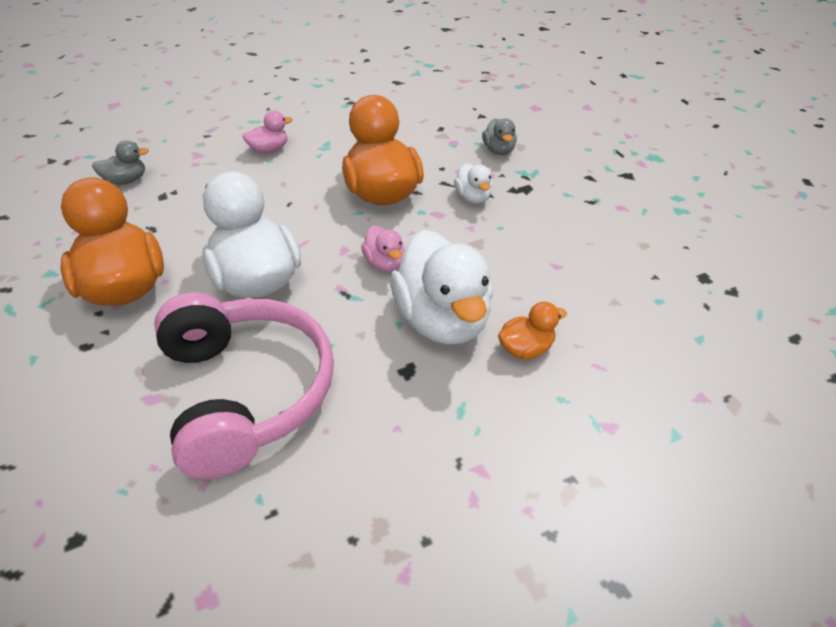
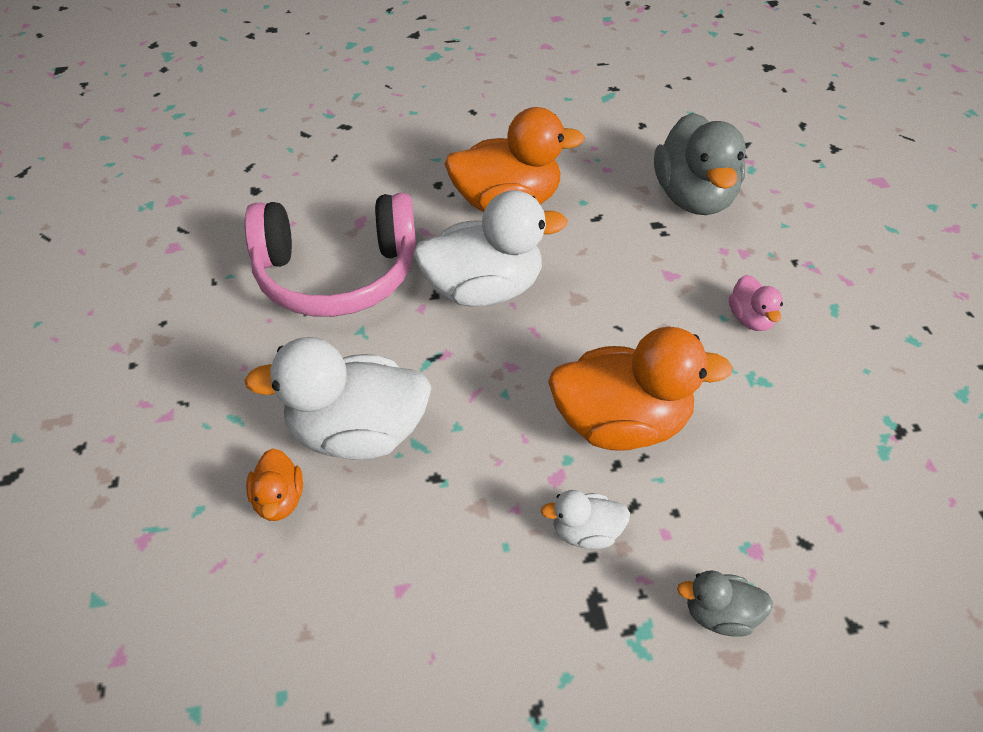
camera: 105 degrees right, 5 degrees up
grey duck [92,140,149,185] -> grey duck [654,113,746,215], size x2.12
pink duck [361,225,405,272] -> none

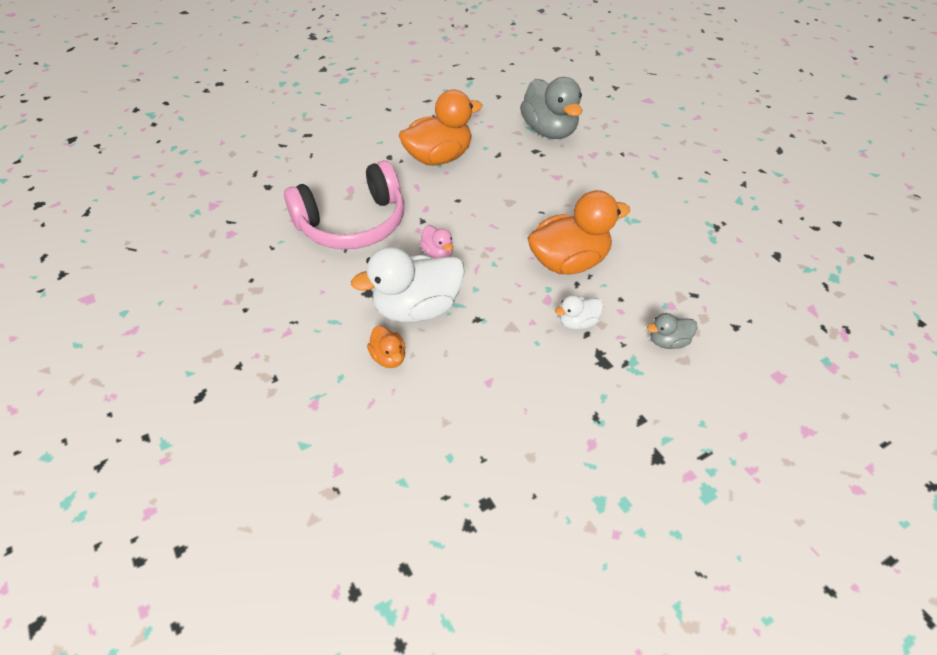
camera: 20 degrees left, 0 degrees up
white duck [413,190,567,307] -> none
pink duck [729,275,783,331] -> pink duck moved to [420,225,453,258]

